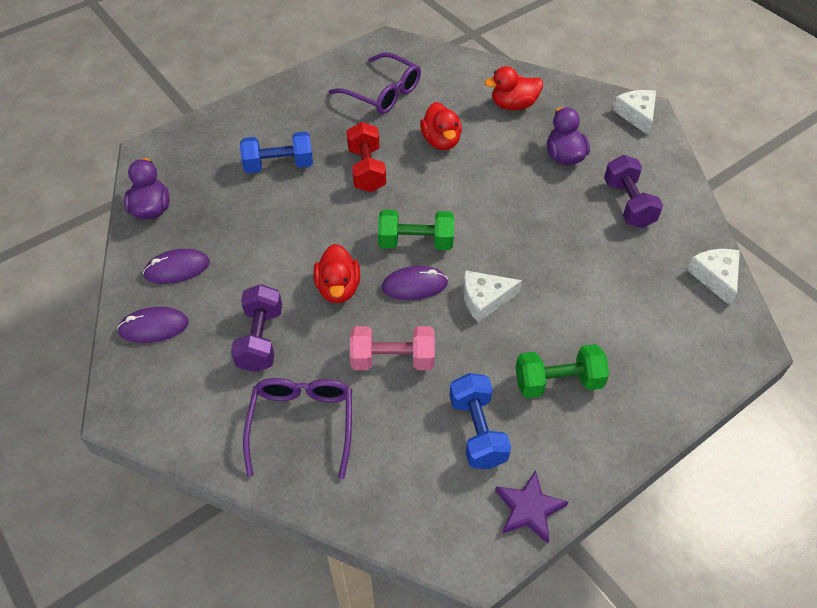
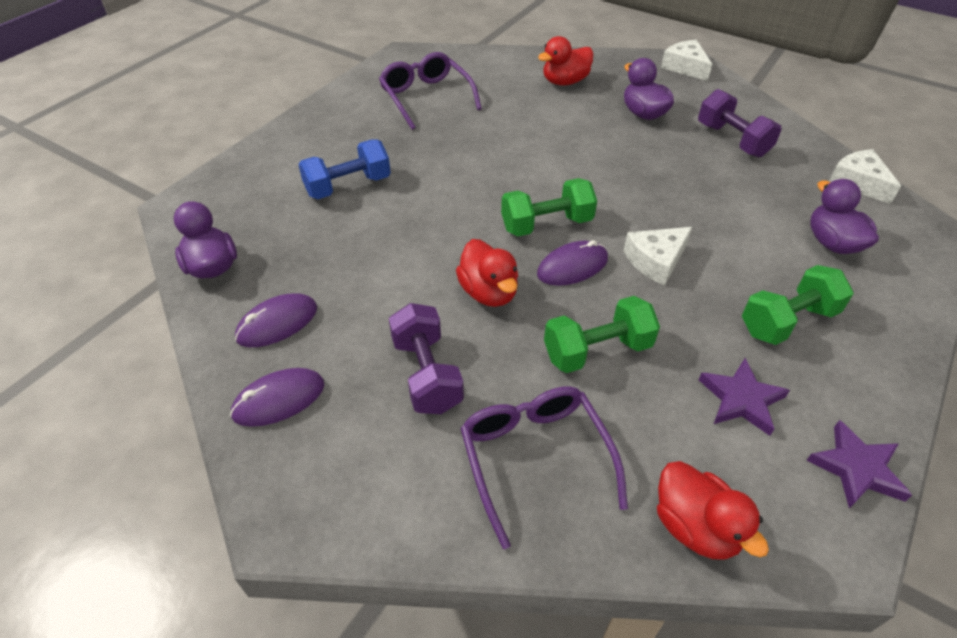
camera: 20 degrees left, 5 degrees down
purple glasses [329,53,421,114] -> purple glasses turned 135 degrees counterclockwise [379,52,482,130]
red dumbbell [347,122,386,192] -> none
pink dumbbell [350,326,435,370] -> green dumbbell [544,296,660,373]
red duck [420,102,462,150] -> red duck moved to [657,461,769,560]
blue dumbbell [450,373,511,469] -> purple star [699,358,790,436]
none -> purple duck [810,179,879,254]

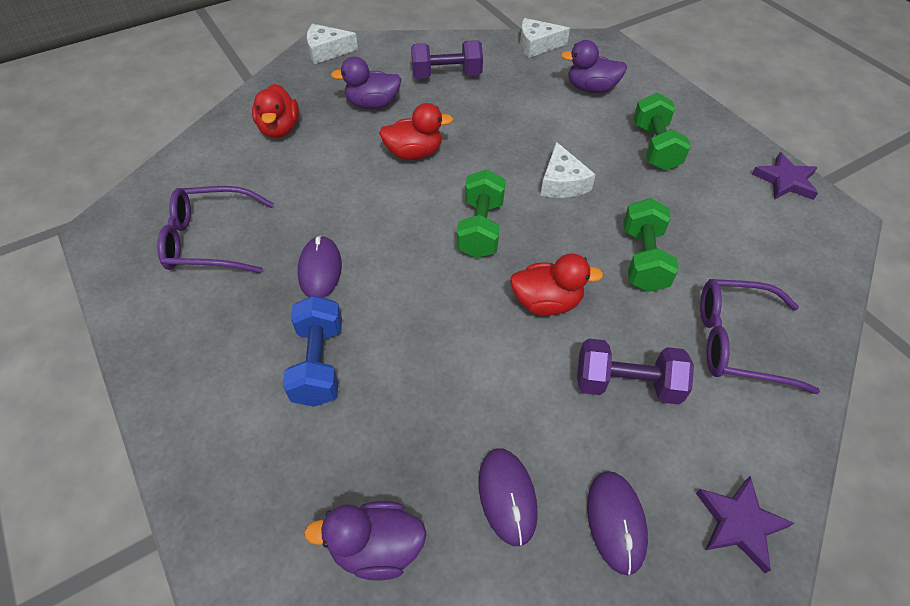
camera: 65 degrees left, 5 degrees up
purple mouse [537,240,608,286] -> purple mouse moved to [298,235,342,298]
red duck [657,461,769,560] -> red duck moved to [379,103,453,160]
purple star [699,358,790,436] -> purple star moved to [696,476,794,573]

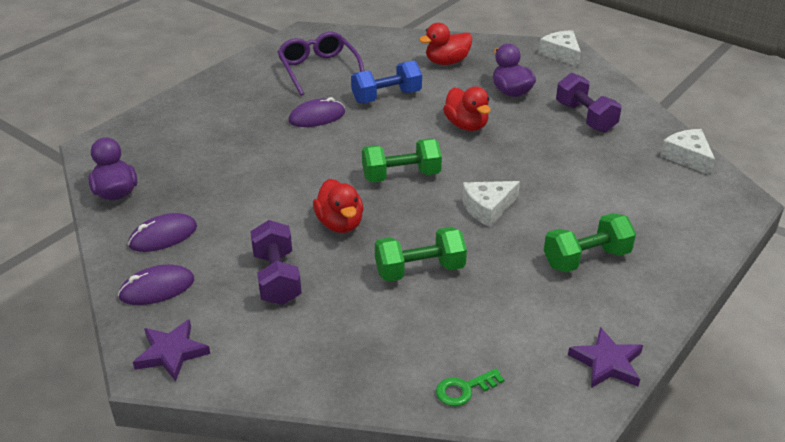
camera: 70 degrees right, 15 degrees down
blue dumbbell [283,295,342,407] -> blue dumbbell moved to [351,61,422,103]
purple duck [561,40,627,93] -> none
purple glasses [700,279,820,394] -> none
none -> green key [436,368,504,407]

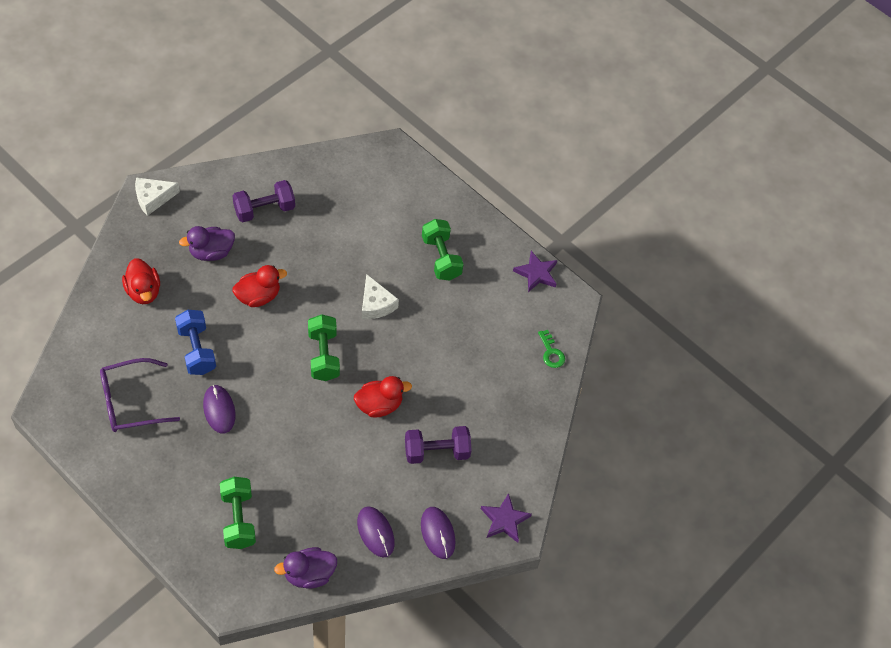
camera: 90 degrees left, 20 degrees up
green dumbbell [375,227,467,282] -> green dumbbell moved to [220,477,256,549]
white cheese [660,129,715,176] -> none

